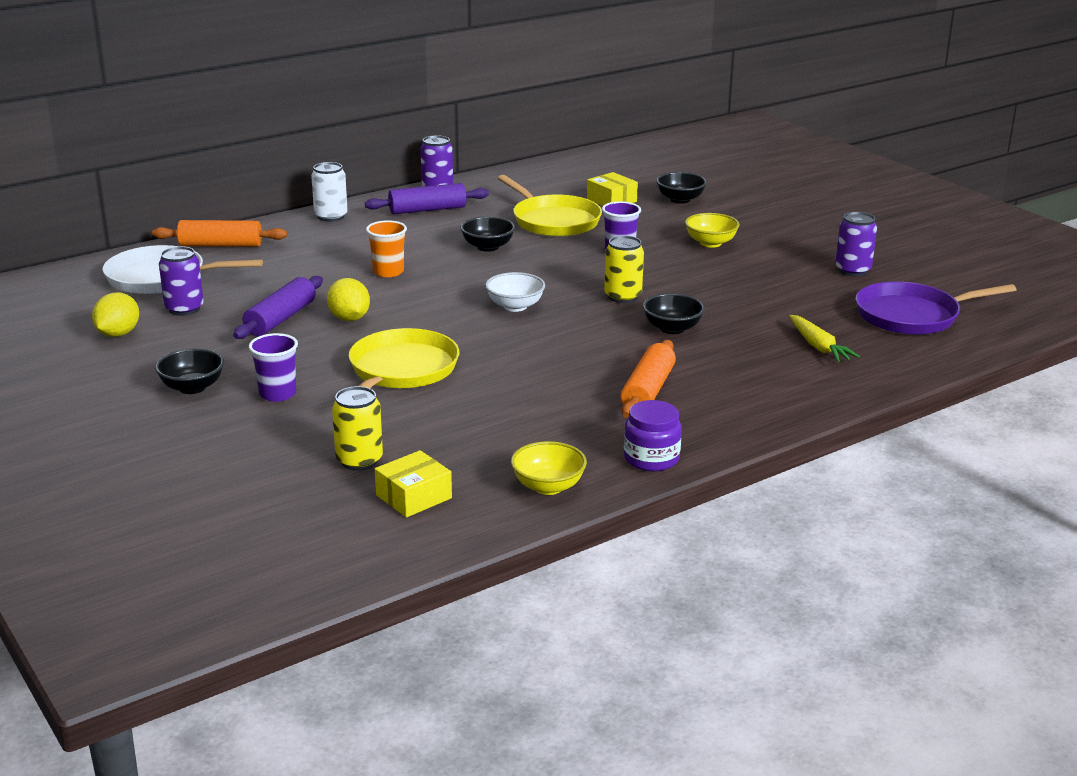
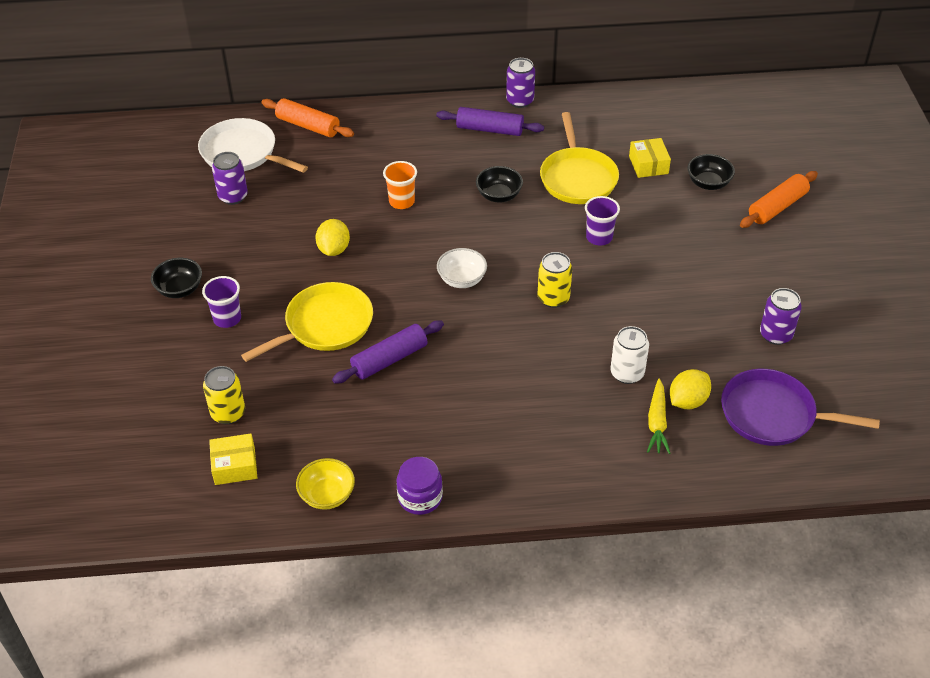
camera: 30 degrees right, 20 degrees up
yellow lemon [92,293,139,337] -> yellow lemon moved to [670,369,711,409]
purple rolling pin [233,276,323,339] -> purple rolling pin moved to [332,320,444,383]
white can [311,162,348,222] -> white can moved to [610,326,649,384]
orange rolling pin [620,340,676,418] -> orange rolling pin moved to [740,171,818,228]
black bowl [643,293,705,334] -> none
yellow bowl [685,213,740,248] -> none

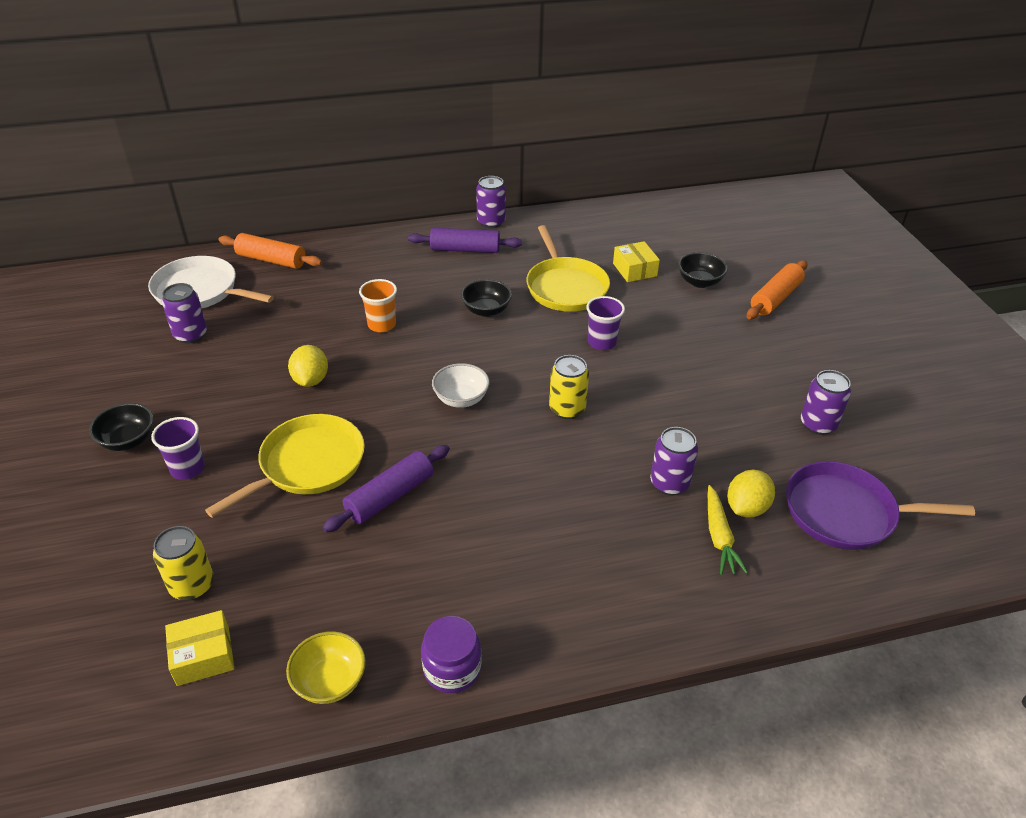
camera: 10 degrees left, 5 degrees down
white can [610,326,649,384] -> purple can [650,427,698,495]

